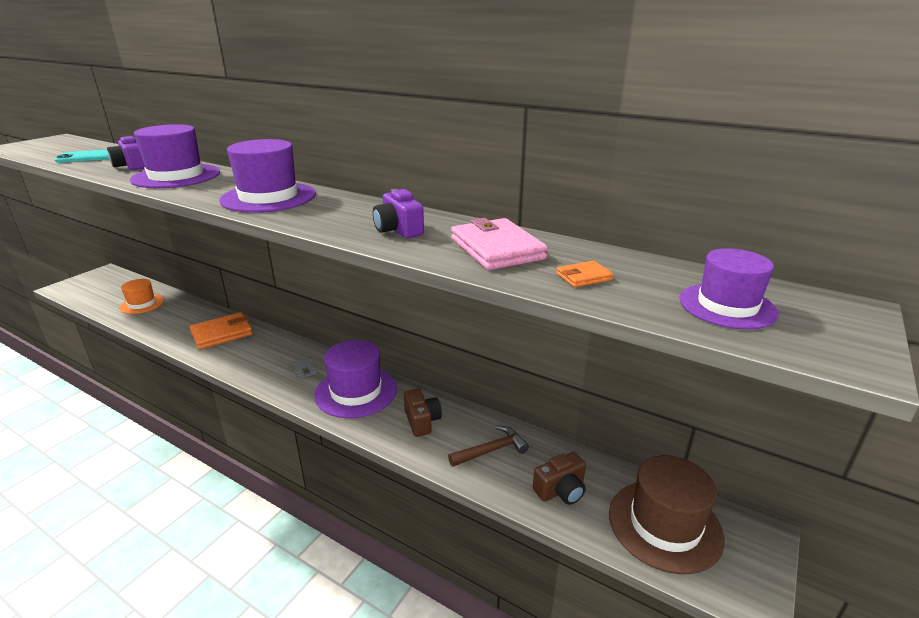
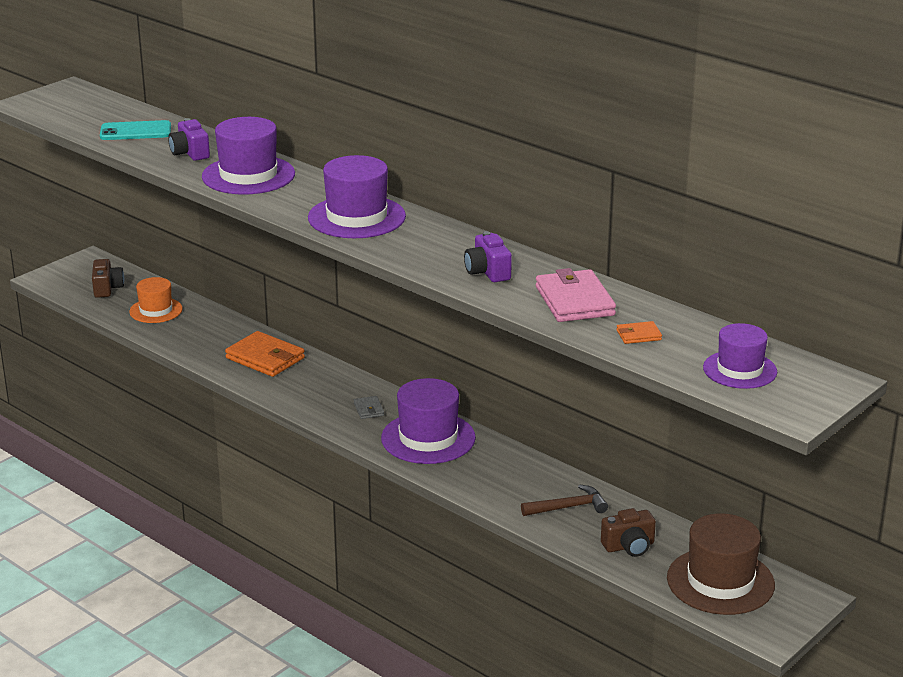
camera: 10 degrees right, 0 degrees up
orange wallet [190,312,253,350] -> orange wallet turned 60 degrees clockwise [225,331,305,377]
brown camera [404,389,442,437] -> brown camera moved to [92,259,124,298]

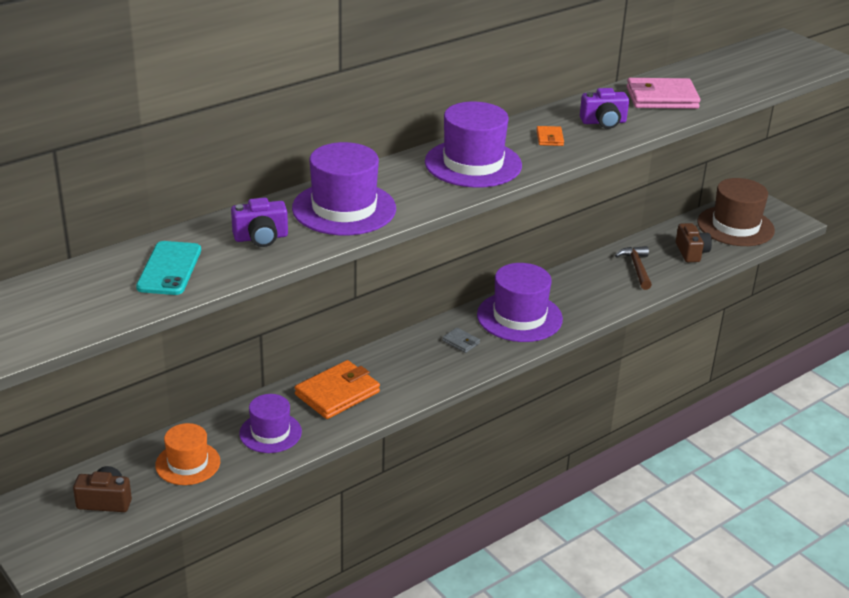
camera: 80 degrees left, 5 degrees up
grey wallet [354,396,384,419] -> grey wallet turned 45 degrees clockwise [442,328,480,353]
orange wallet [617,321,662,344] -> orange wallet moved to [536,126,564,146]
purple hat [703,323,777,389] -> purple hat moved to [239,394,302,453]

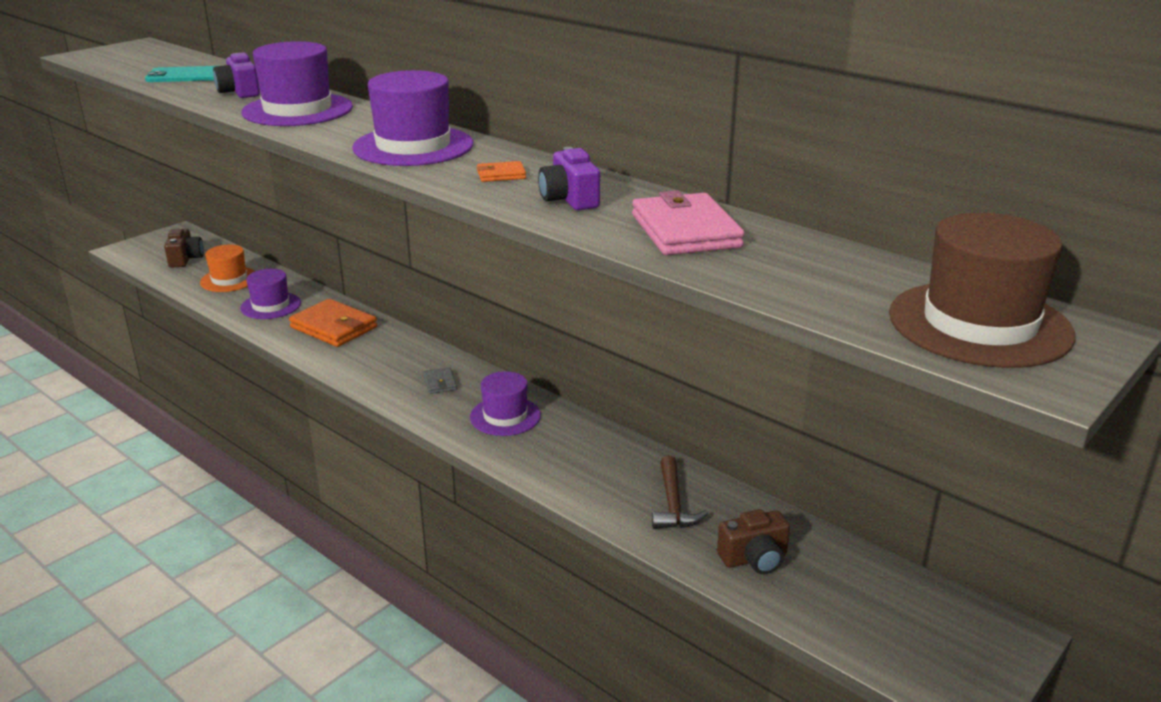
camera: 80 degrees right, 5 degrees down
grey wallet [442,328,480,353] -> grey wallet turned 45 degrees counterclockwise [423,367,457,394]
purple hat [477,263,563,342] -> purple hat [470,371,541,436], size x0.64
brown hammer [615,246,652,290] -> brown hammer turned 105 degrees clockwise [652,456,708,529]
brown hat [698,178,775,246] -> brown hat moved to [889,213,1075,368]

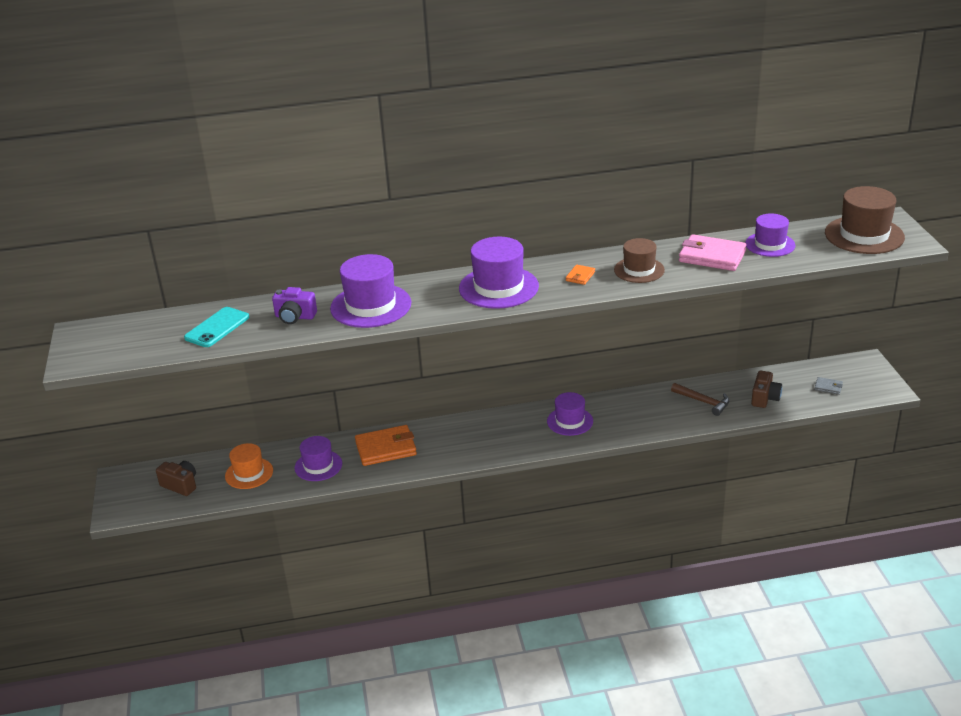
camera: 50 degrees left, 5 degrees up
grey wallet [423,367,457,394] -> grey wallet moved to [814,377,843,395]
purple camera [538,147,600,210] -> brown hat [614,238,665,283]
none -> purple hat [745,213,795,257]

